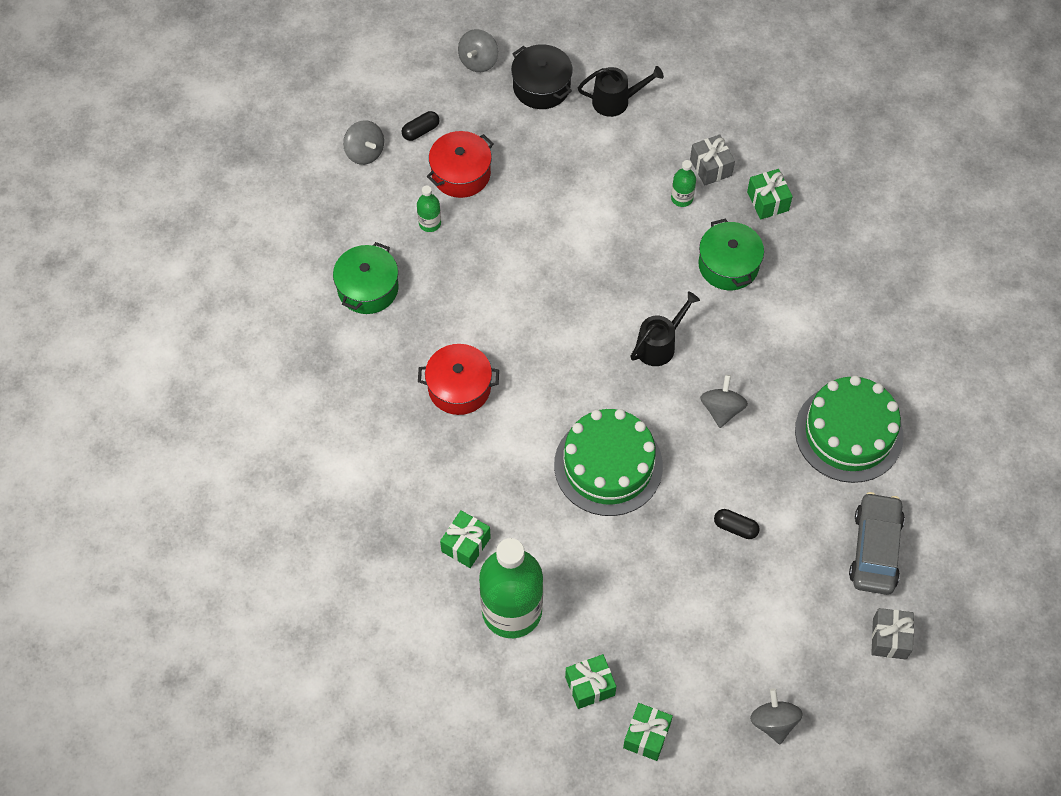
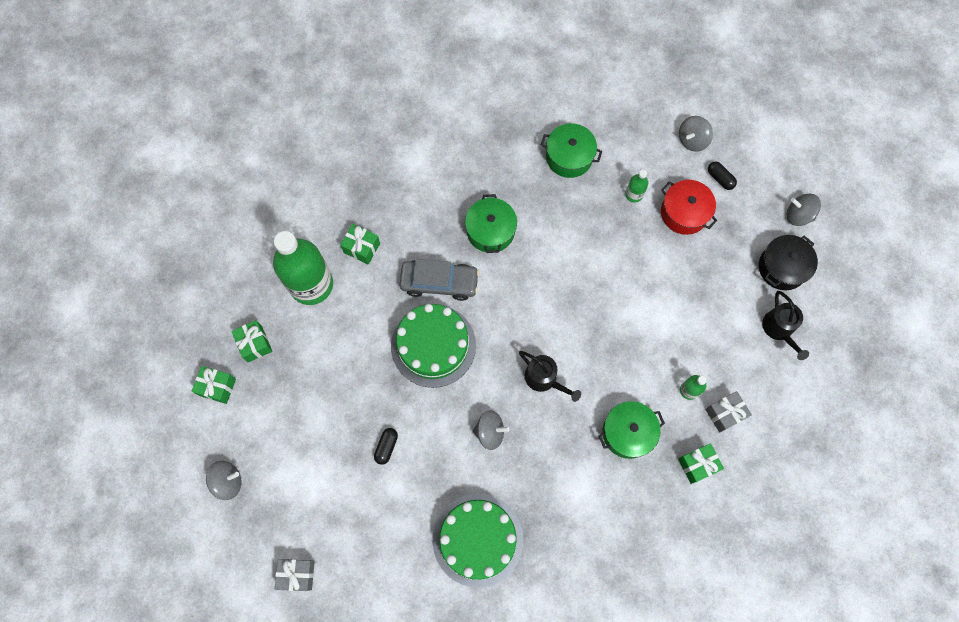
camera: 85 degrees right, 10 degrees up
red pot [418,344,499,415] -> green pot [465,194,517,253]
grey car [849,492,905,595] -> grey car moved to [400,259,480,301]

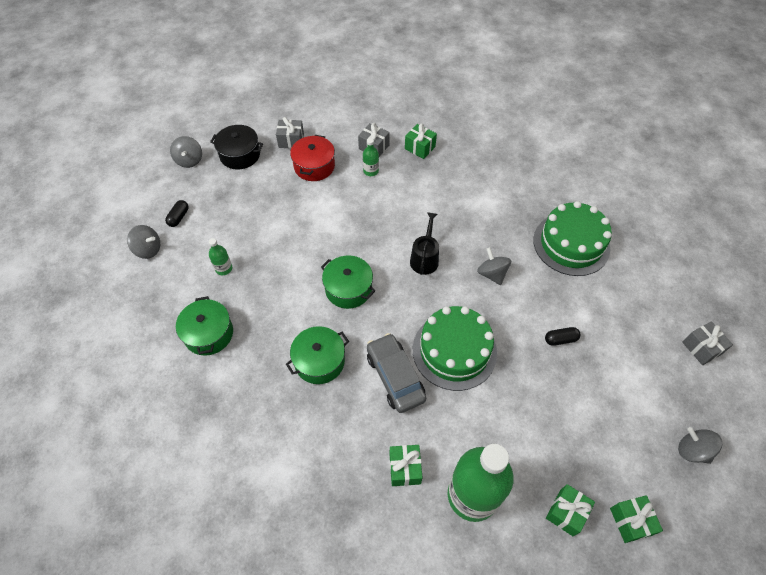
camera: 120 degrees left, 15 degrees down
green pot [598,401,665,459] -> green pot moved to [321,256,375,309]
red pot [661,180,717,235] -> red pot moved to [290,135,335,181]
black watering can [762,291,809,360] -> grey gift [276,117,304,148]

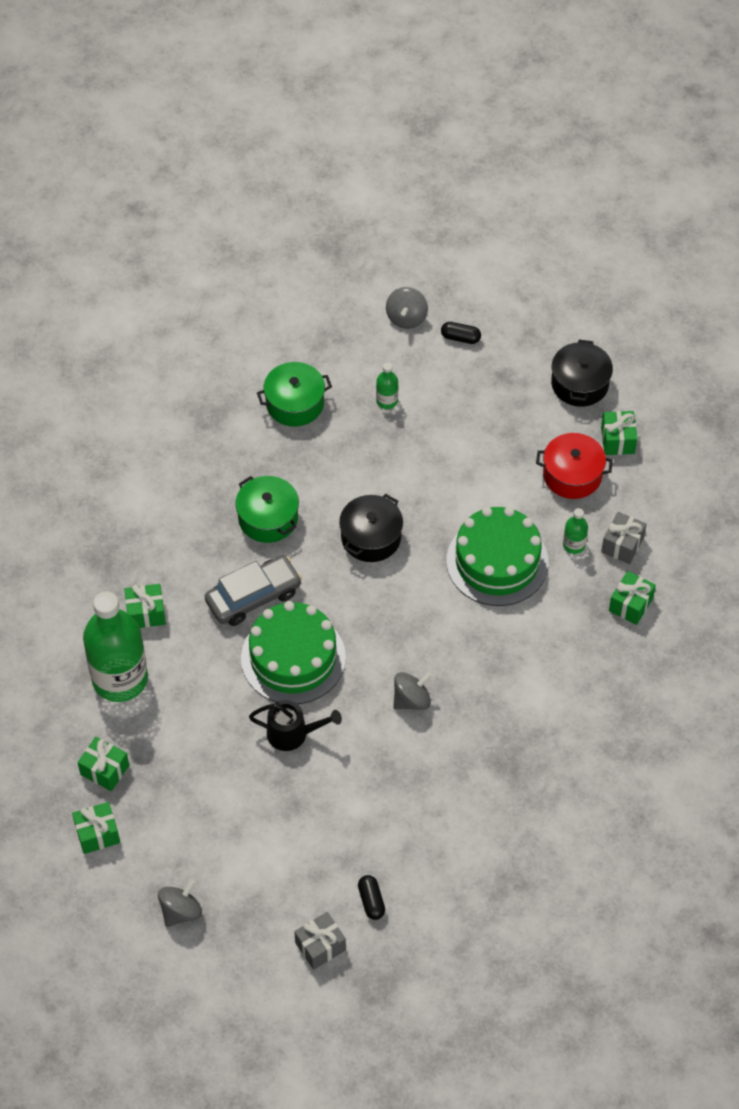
camera: 85 degrees right, 0 degrees up
grey spinning top [170,136,202,168] -> none
grey gift [276,117,304,148] -> green gift [601,411,638,455]
green pot [321,256,375,309] -> black pot [339,494,403,562]
black watering can [410,212,439,275] -> black watering can moved to [249,700,342,751]
green cake [533,201,612,276] -> green cake moved to [446,507,549,606]
black capsule [545,327,580,346] -> black capsule moved to [358,875,385,920]

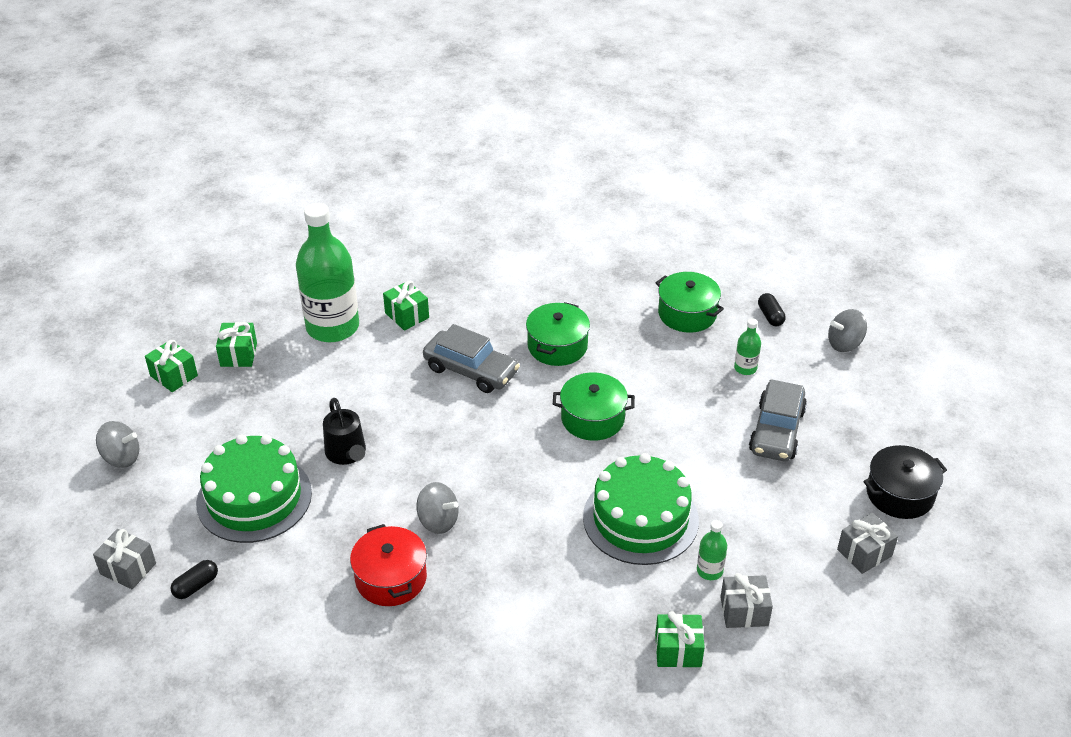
camera: 60 degrees right, 15 degrees down
green cake [241,601,346,704] -> green cake moved to [196,435,312,543]
black pot [339,494,403,562] -> green pot [553,372,635,441]
black capsule [441,322,481,344] -> black capsule moved to [758,293,786,326]
red pot [536,433,613,499] -> red pot moved to [350,524,427,606]
green gift [601,411,638,455] -> grey gift [837,513,898,574]
none -> grey car [749,379,807,461]

